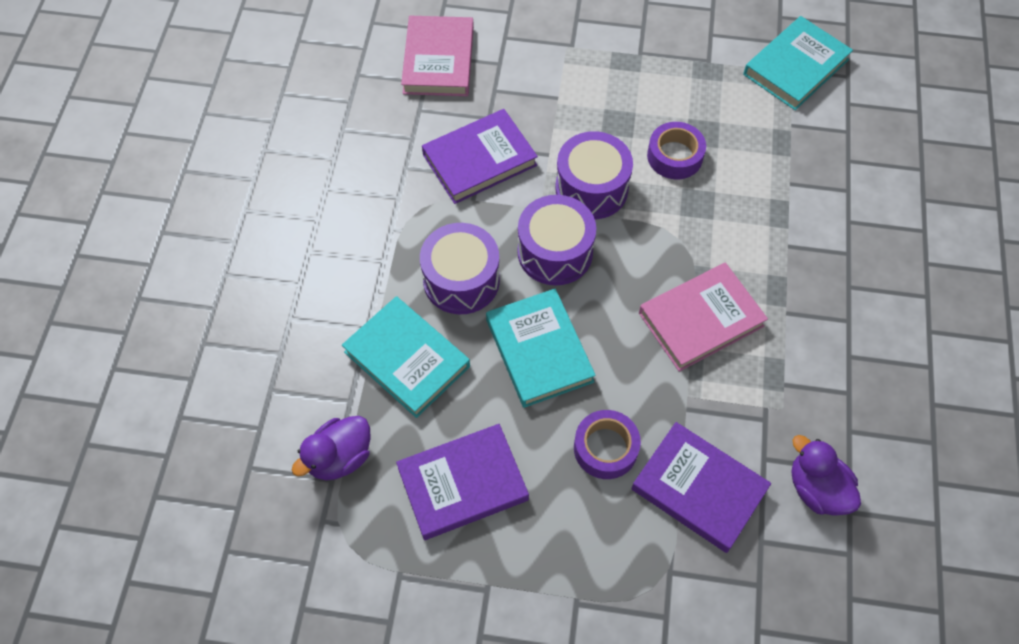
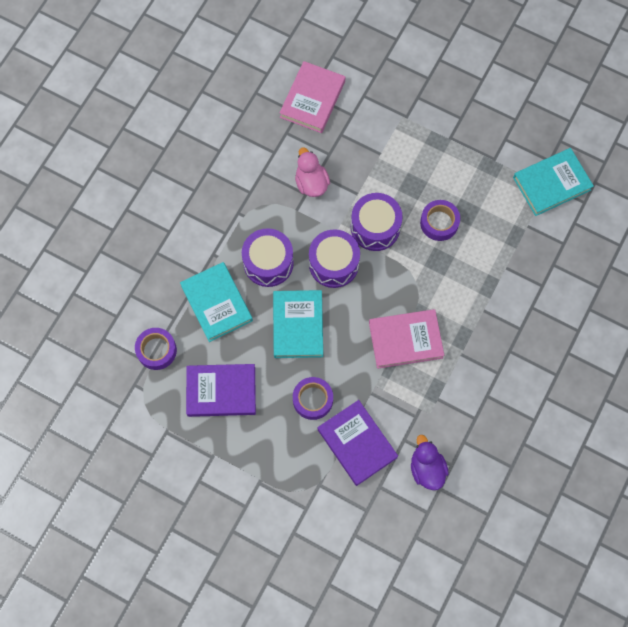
camera: 20 degrees right, 10 degrees up
purple duck [292,416,371,480] -> purple tape [135,328,177,370]
purple book [422,109,538,204] -> pink duck [295,147,330,197]

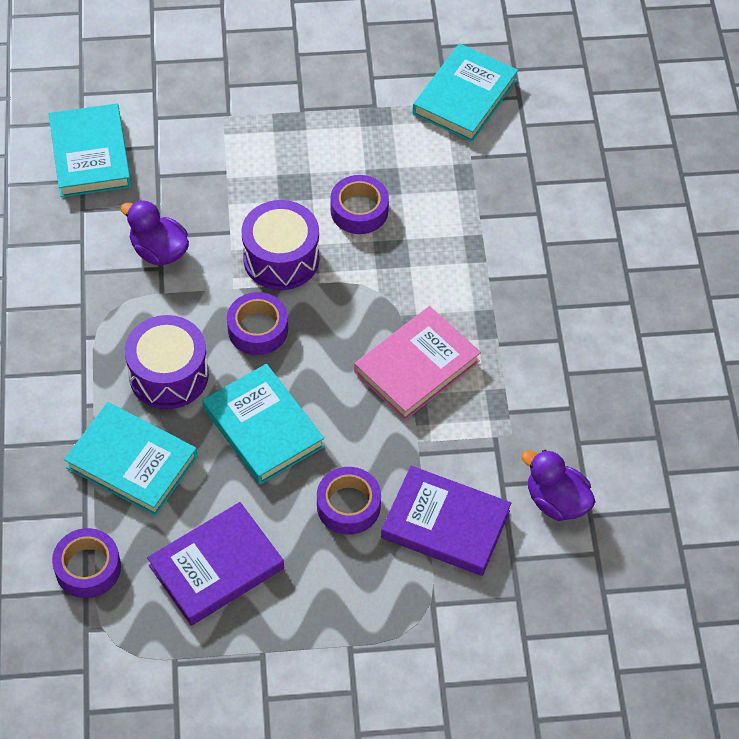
camera: 35 degrees left, 15 degrees down
pink book [280,61,345,133] -> turquoise book [49,103,131,197]
pink duck [295,147,330,197] -> purple duck [121,200,189,265]
purple drum [309,229,360,288] -> purple tape [227,292,288,355]

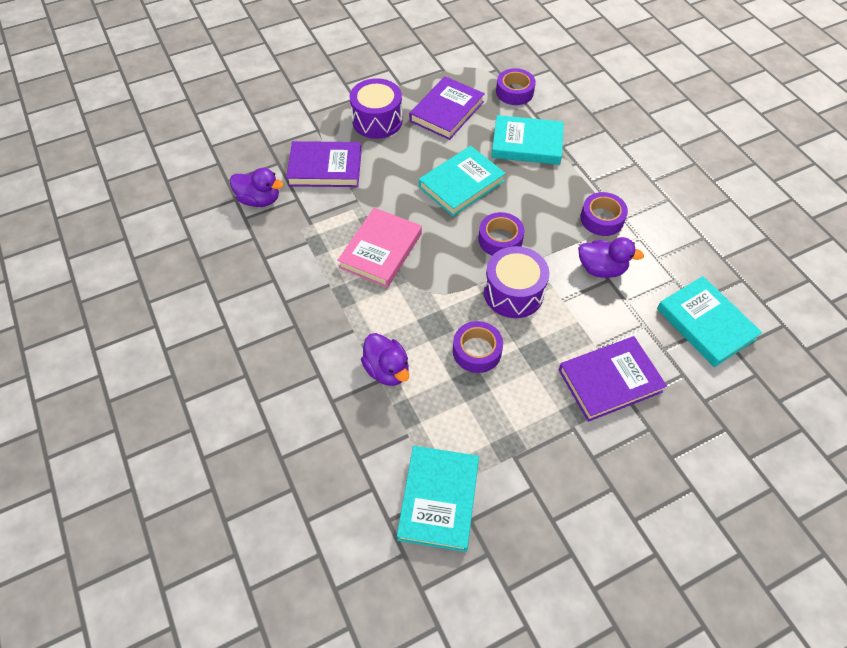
camera: 160 degrees right, 0 degrees up
purple drum [125,315,209,409] -> purple drum moved to [350,78,403,139]
turquoise book [203,364,324,484] -> turquoise book turned 75 degrees counterclockwise [419,146,506,216]
purple tape [317,467,381,535] -> purple tape moved to [580,192,628,236]
none -> purple duck [361,333,409,386]
none -> purple book [559,336,667,422]

